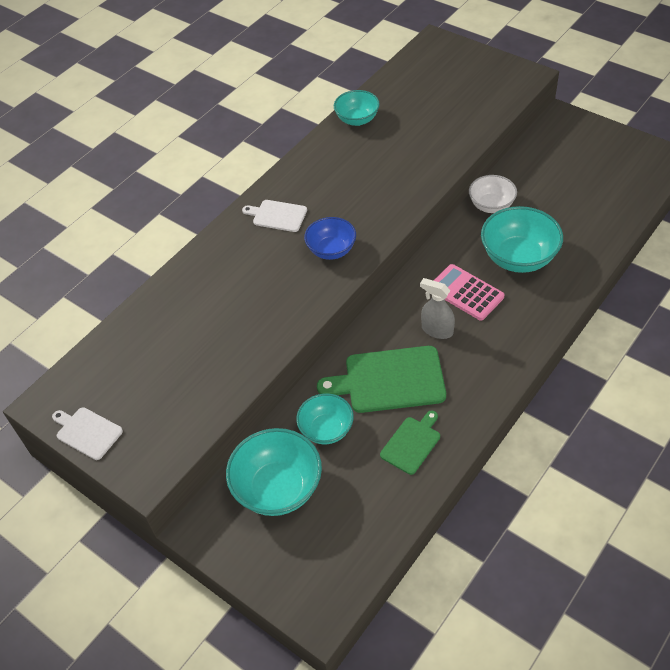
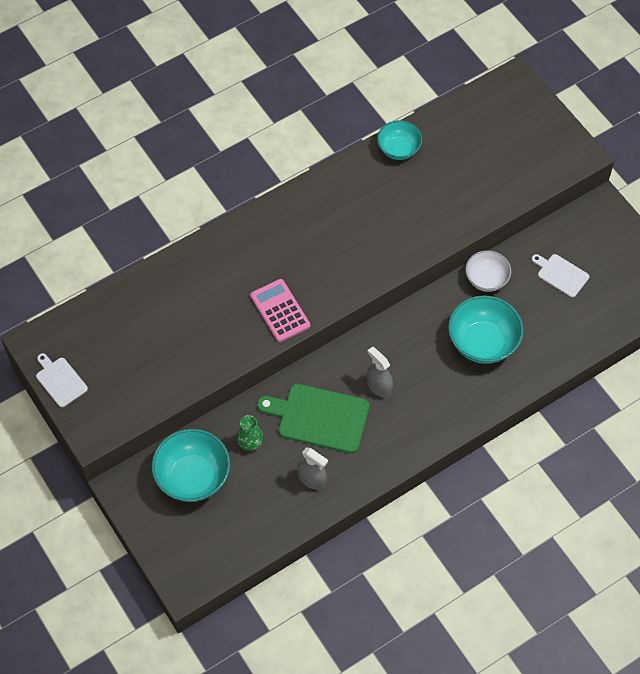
camera: 15 degrees right, 10 degrees up
white cutting board [242,200,307,232] -> white cutting board moved to [532,254,589,297]
turquoise bowl [296,393,354,445] -> green vase [236,415,263,451]
blue bowl [304,217,356,260] -> none
green cutting board [380,410,440,475] -> grey spray bottle [297,447,328,490]
pink calculator [433,264,505,321] -> pink calculator moved to [250,279,310,342]

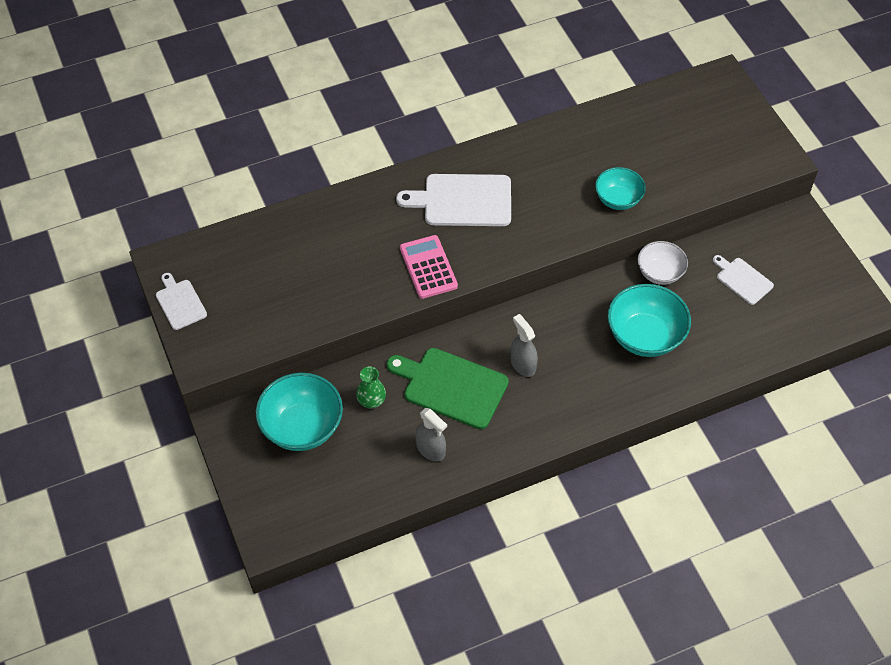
camera: 10 degrees right, 5 degrees down
turquoise bowl [377,120,422,160] -> turquoise bowl moved to [595,167,646,210]
none -> white cutting board [396,174,511,226]

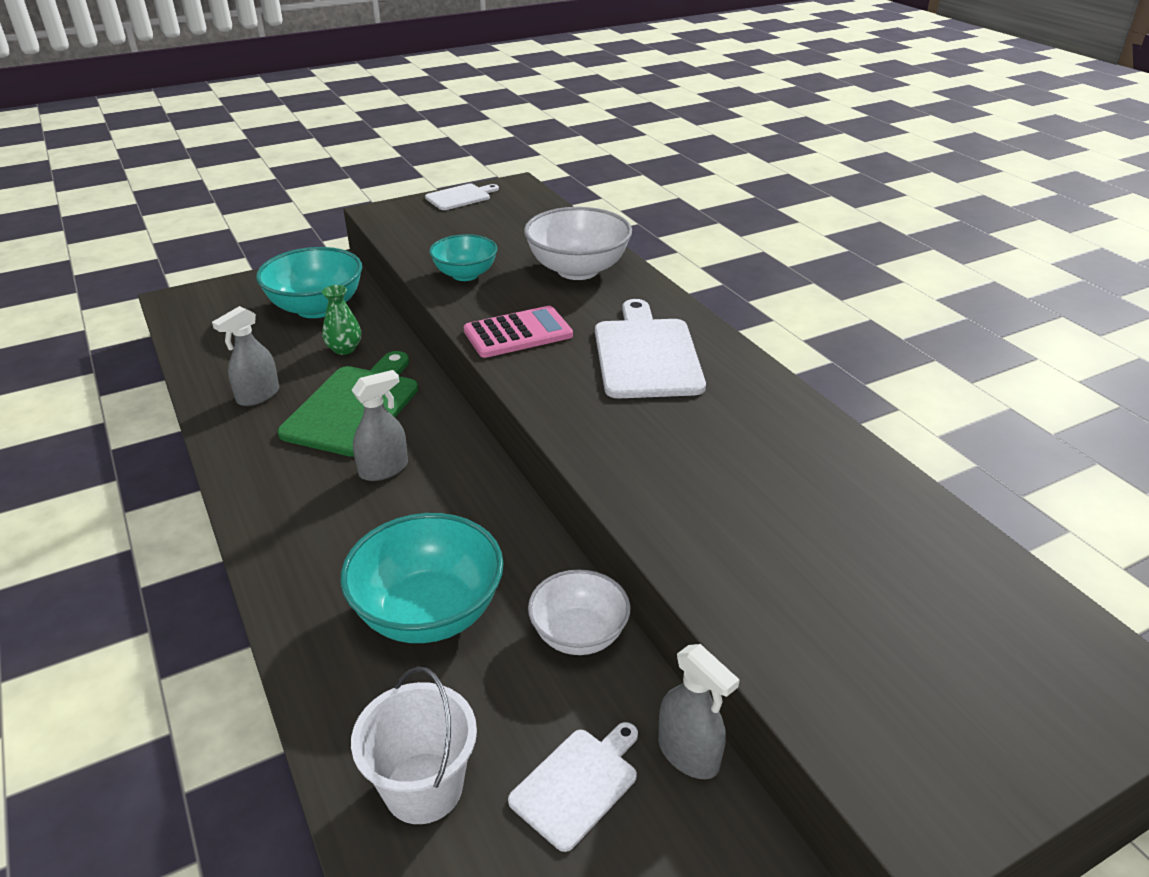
camera: 85 degrees right, 20 degrees down
turquoise bowl [595,167,646,210] -> turquoise bowl moved to [429,234,497,281]
none -> white bucket [351,667,477,824]
none -> white bowl [524,207,632,280]
none -> grey spray bottle [658,644,740,779]

